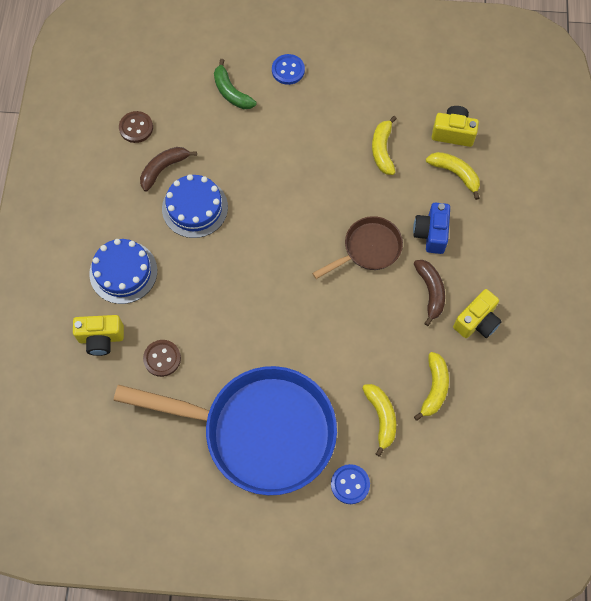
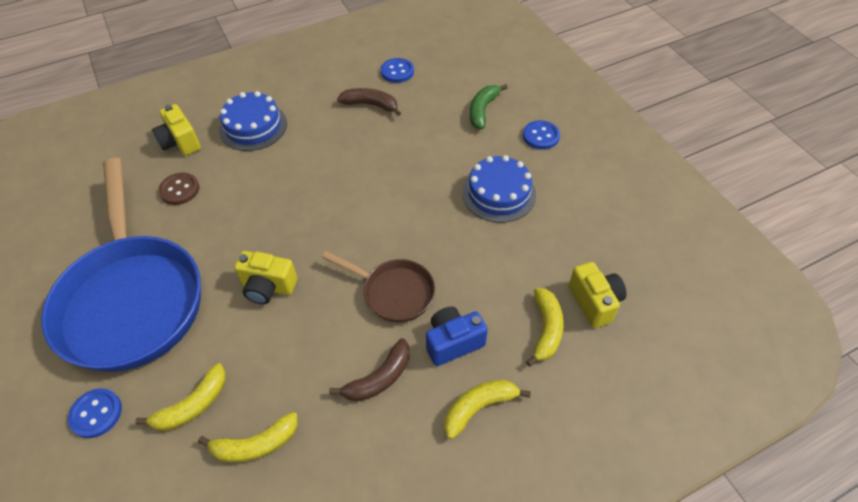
camera: 60 degrees right, 15 degrees down
brown button [119,111,153,143] -> blue button [381,58,414,83]
blue cake [162,174,228,238] -> blue cake moved to [462,155,536,223]
yellow banana [372,116,397,175] -> yellow banana moved to [444,379,531,439]
yellow camera [453,289,502,338] -> yellow camera moved to [234,251,298,304]

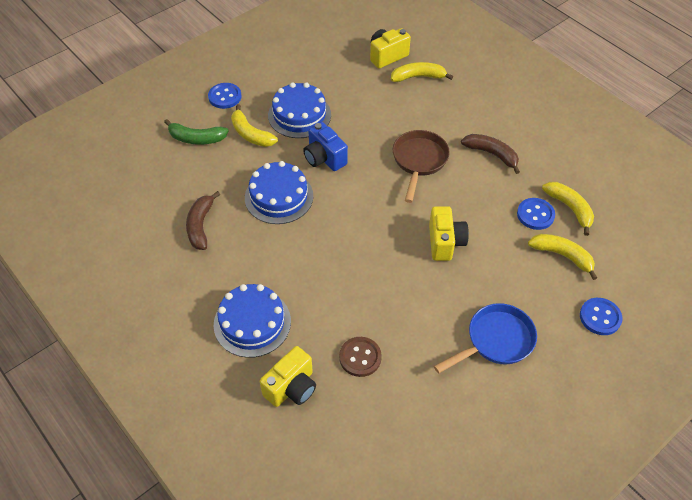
camera: 105 degrees left, 0 degrees up
blue pan [41,158,201,372] -> blue pan [434,303,537,373], size x0.48
blue button [381,58,414,83] -> blue button moved to [517,198,555,230]
blue camera [426,306,488,366] -> blue camera moved to [303,122,348,171]
yellow banana [444,379,531,439] -> yellow banana moved to [231,104,278,147]
none -> blue cake [245,161,313,224]

